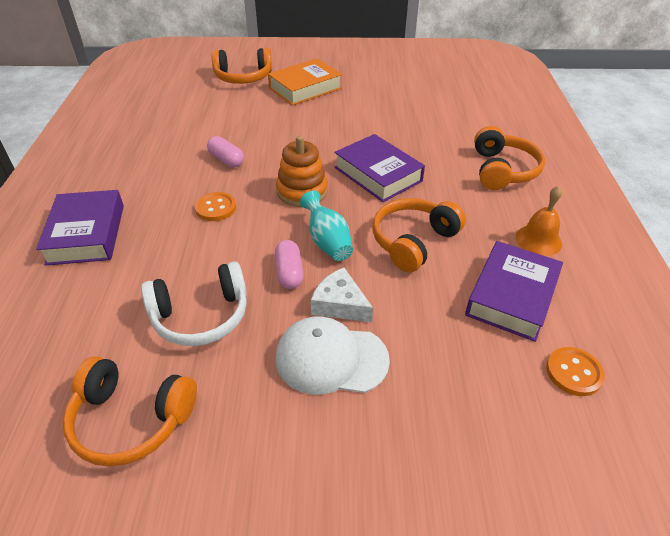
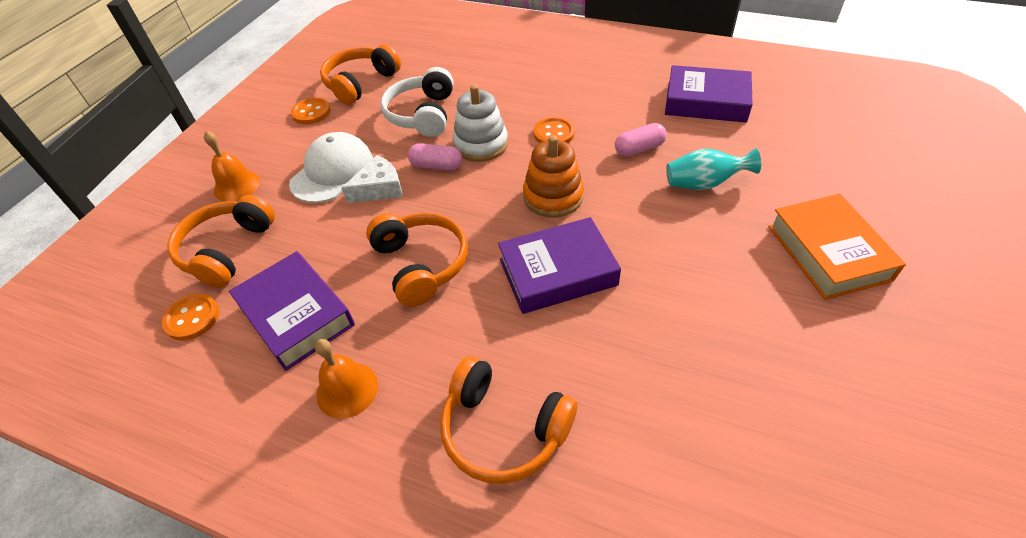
camera: 115 degrees right, 5 degrees up
purple book [36,190,124,266] -> purple book moved to [665,65,753,123]
orange headphones [212,48,272,84] -> orange headphones moved to [167,195,275,288]
turquoise vase [300,191,353,261] -> turquoise vase moved to [666,148,761,190]
none -> orange bell [204,131,260,202]
none -> orange button [291,98,331,124]
none -> white stacking toy [453,85,508,162]

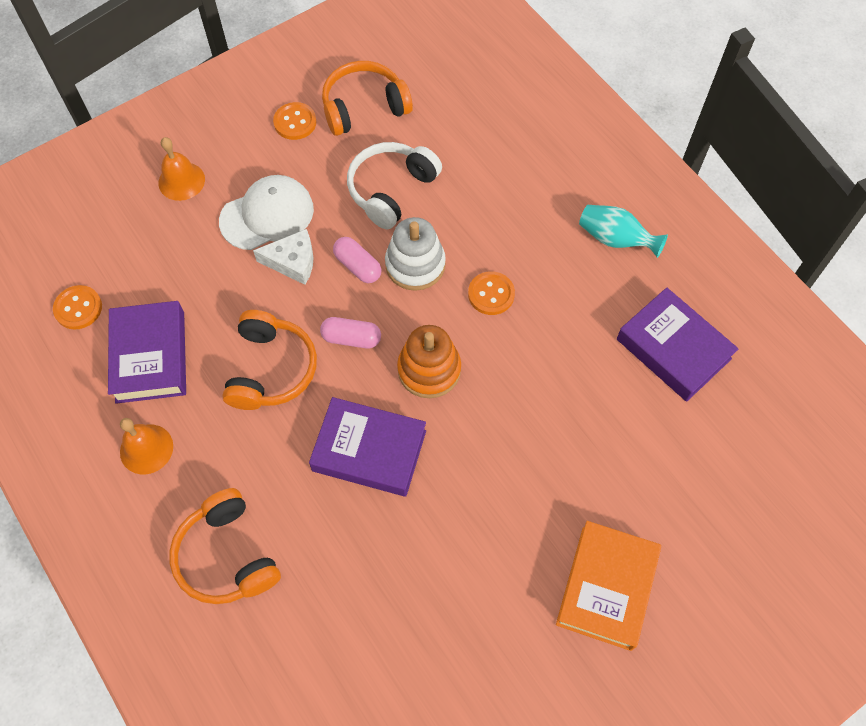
camera: 30 degrees right, 15 degrees up
orange headphones [167,195,275,288] -> none
pink capsule [615,123,667,157] -> pink capsule moved to [320,317,381,348]
turquoise vase [666,148,761,190] -> turquoise vase moved to [579,205,668,258]

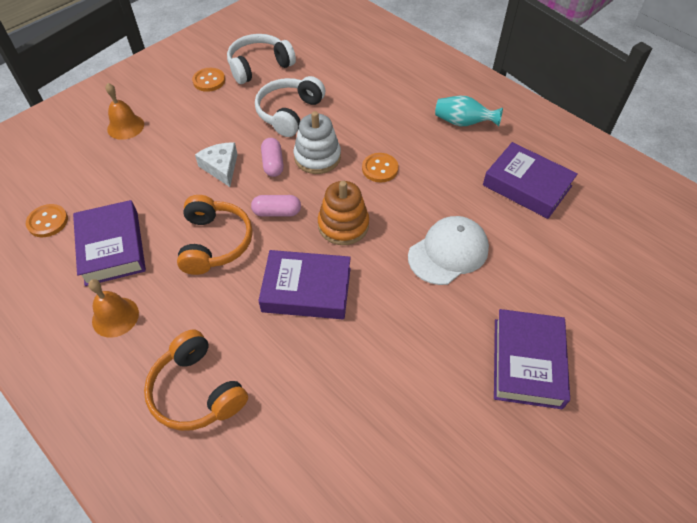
camera: 10 degrees left, 10 degrees down
white cap [219,175,314,250] -> white cap moved to [408,216,489,285]
white cheese [253,229,314,285] -> white cheese turned 105 degrees counterclockwise [195,142,238,187]
orange headphones [322,61,413,136] -> white headphones [227,34,296,84]
pink capsule [333,237,381,283] -> pink capsule turned 45 degrees clockwise [261,138,284,177]
orange book [556,521,661,651] -> purple book [494,309,570,409]

